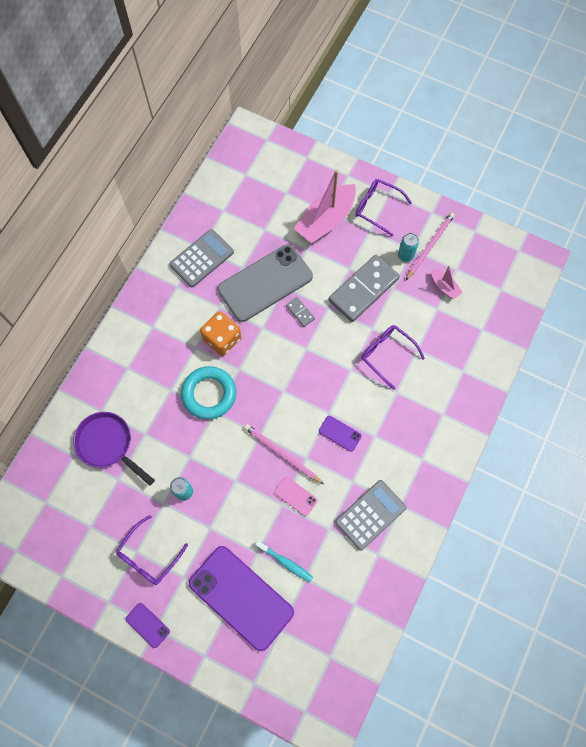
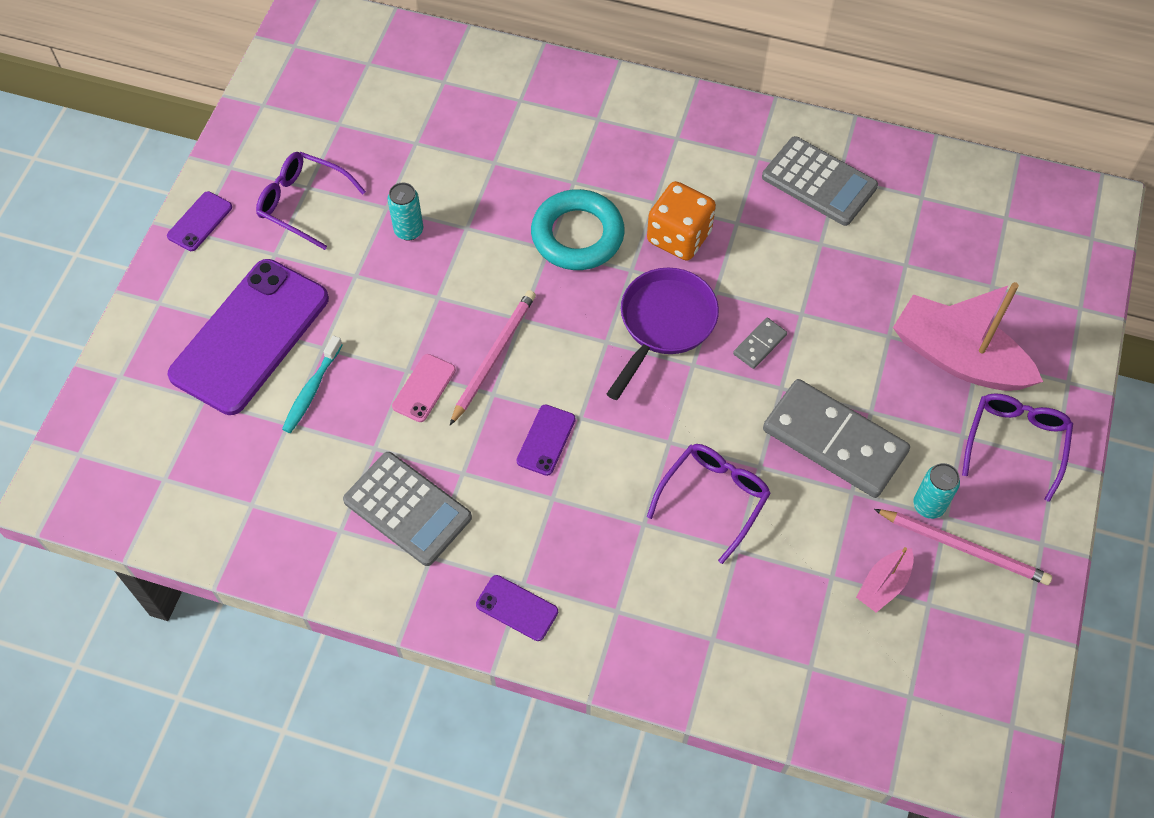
camera: 80 degrees right, 10 degrees down
purple pan [73,412,155,486] -> purple pan moved to [607,268,719,400]
grey phone [217,244,313,322] -> none
none -> purple phone [476,575,558,641]

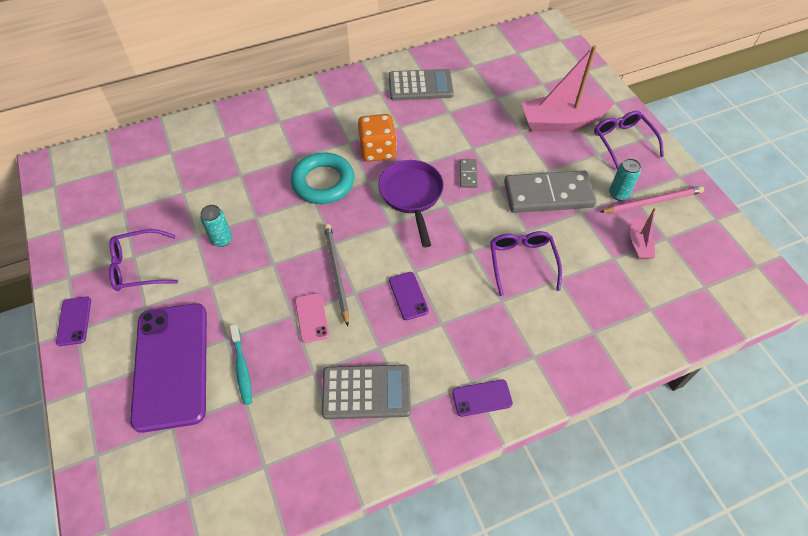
camera: 40 degrees left, 5 degrees down
pink pencil [450,290,536,425] -> grey pencil [324,224,349,326]

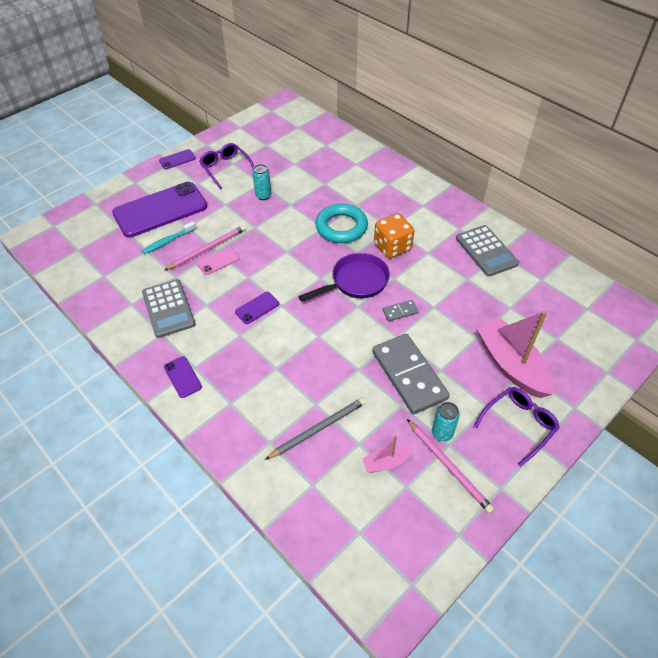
camera: 70 degrees right, 5 degrees down
grey pencil [324,224,349,326] -> grey pencil moved to [265,397,366,460]
purple glasses [490,231,562,296] -> none
none -> pink pencil [165,225,246,270]

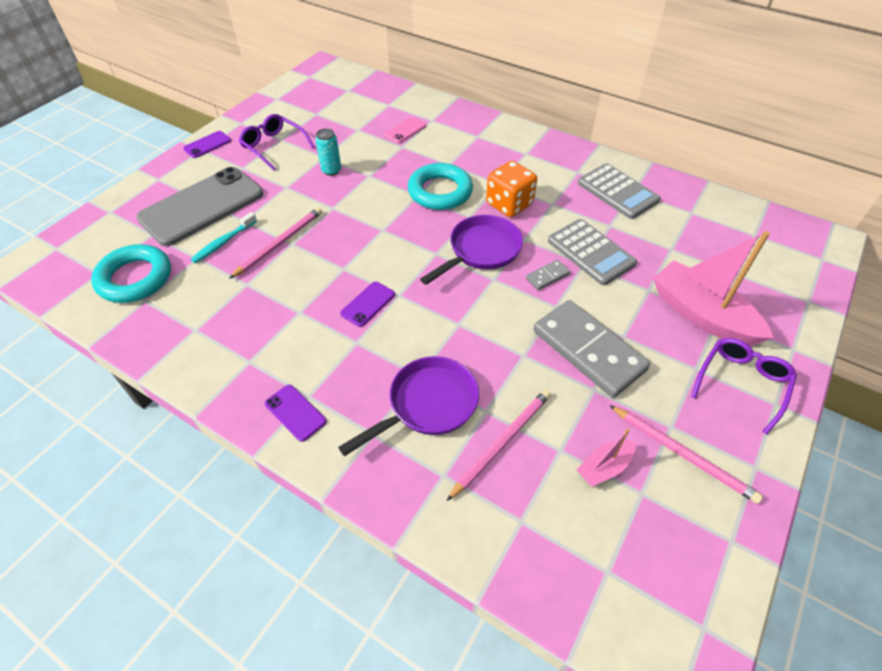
camera: 15 degrees left, 0 degrees up
purple phone [112,182,207,237] -> grey phone [136,167,263,246]
grey calculator [142,279,196,338] -> grey calculator moved to [548,219,637,285]
pink phone [197,247,239,275] -> pink phone moved to [384,117,426,143]
grey pencil [265,397,366,460] -> pink pencil [447,390,551,501]
turquoise can [432,402,460,442] -> none
none -> turquoise ring [91,244,171,303]
none -> purple pan [338,356,479,456]

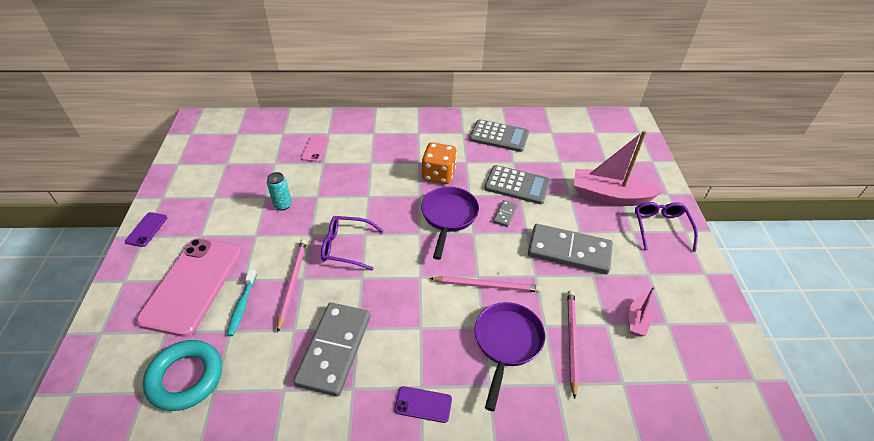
camera: 35 degrees left, 5 degrees down
grey phone [136,167,263,246] -> pink phone [136,238,242,337]
purple glasses [239,114,315,170] -> purple glasses moved to [321,216,384,270]
purple phone [340,281,395,327] -> none
turquoise ring [408,163,473,210] -> none
pink pencil [609,405,763,504] -> pink pencil moved to [429,276,541,292]
none -> grey domino [293,302,370,397]

